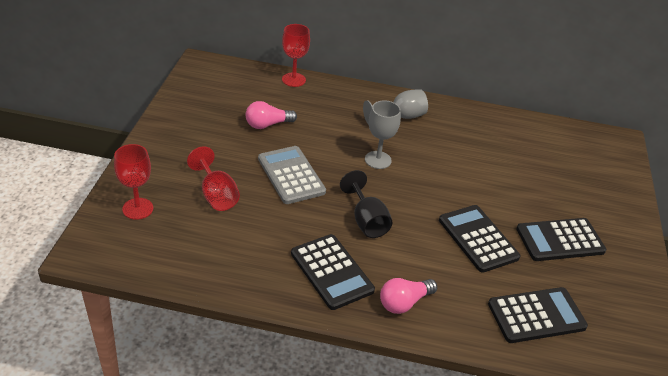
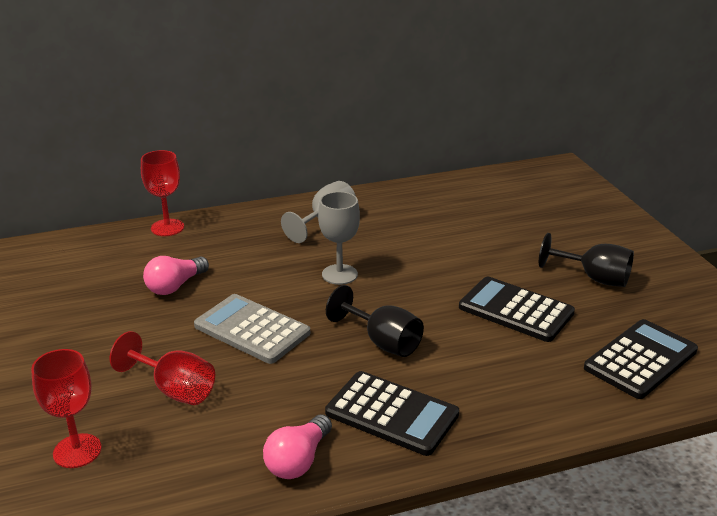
camera: 25 degrees left, 10 degrees down
pink light bulb [380,278,437,314] -> pink light bulb moved to [263,414,332,479]
black calculator [516,218,606,261] -> black goblet [539,233,634,287]

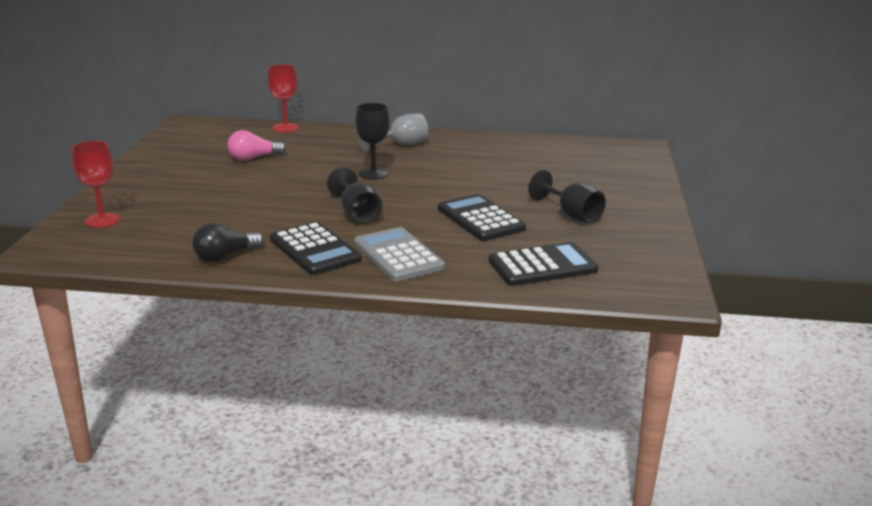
camera: 25 degrees right, 5 degrees down
red goblet [110,331,215,405] -> none
grey calculator [194,294,310,364] -> grey calculator moved to [354,227,445,282]
pink light bulb [263,414,332,479] -> black light bulb [192,223,263,262]
grey goblet [318,192,360,285] -> black goblet [355,103,390,180]

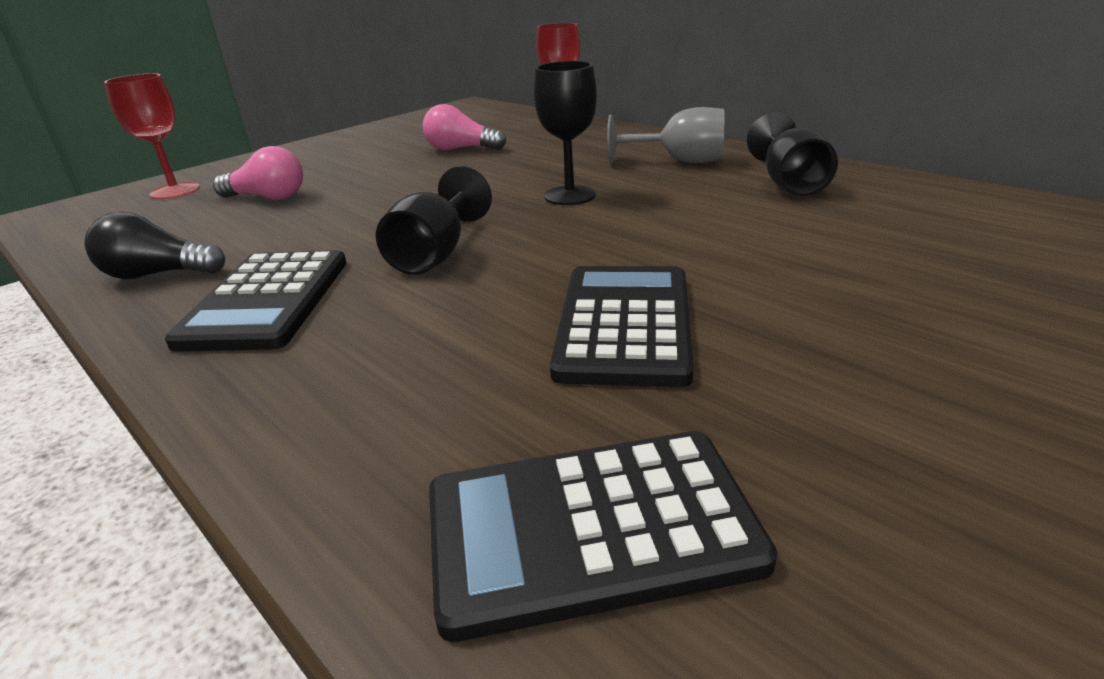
camera: 40 degrees right, 5 degrees up
grey calculator [354,227,445,282] -> none
black calculator [489,242,599,286] -> black calculator turned 150 degrees clockwise [429,431,777,642]
black goblet [528,170,606,223] -> black goblet moved to [747,112,838,196]
none -> pink light bulb [213,146,303,200]

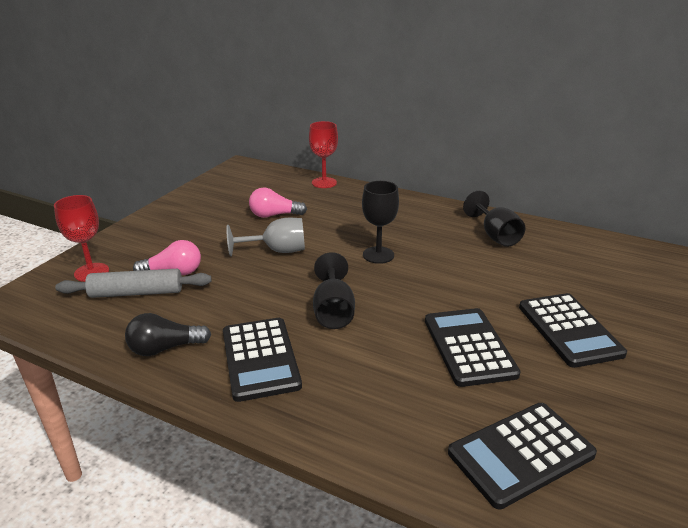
camera: 20 degrees left, 0 degrees up
grey goblet [607,107,724,163] -> grey goblet moved to [226,218,305,256]
none -> grey rolling pin [55,269,212,298]
none -> black calculator [519,293,627,368]

